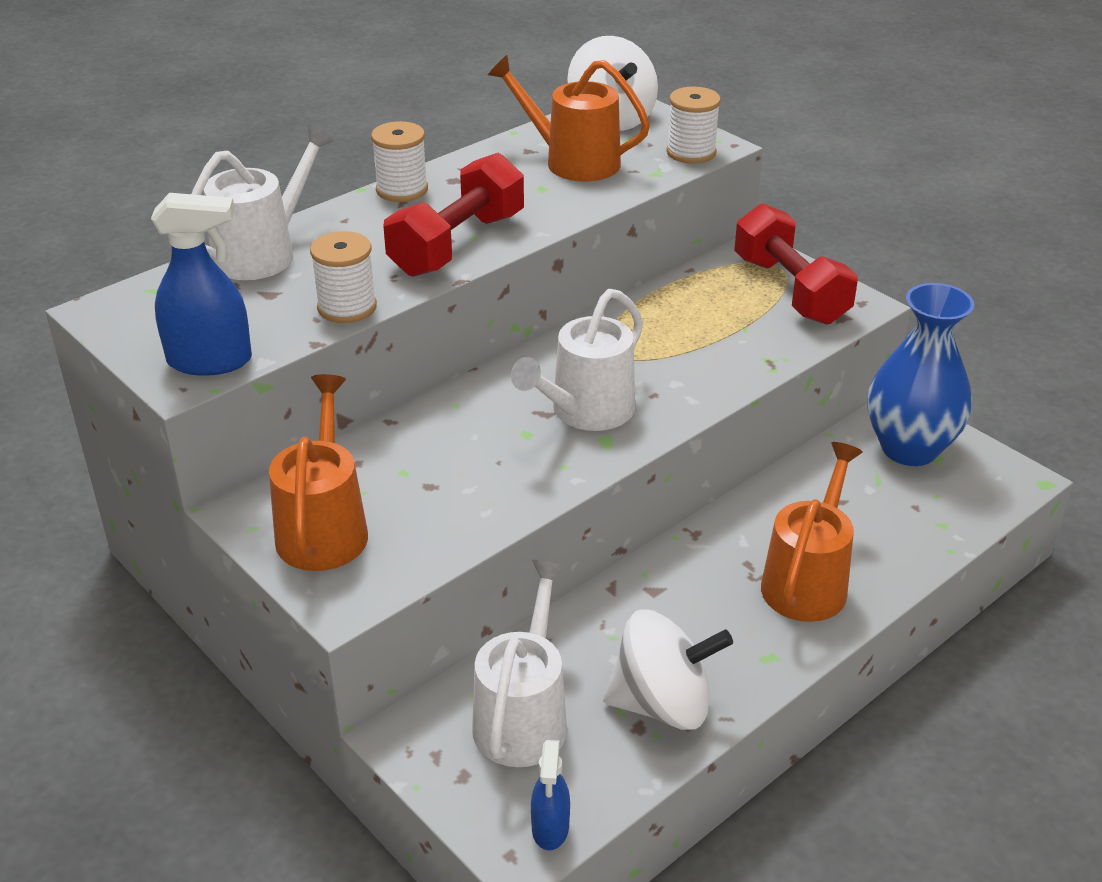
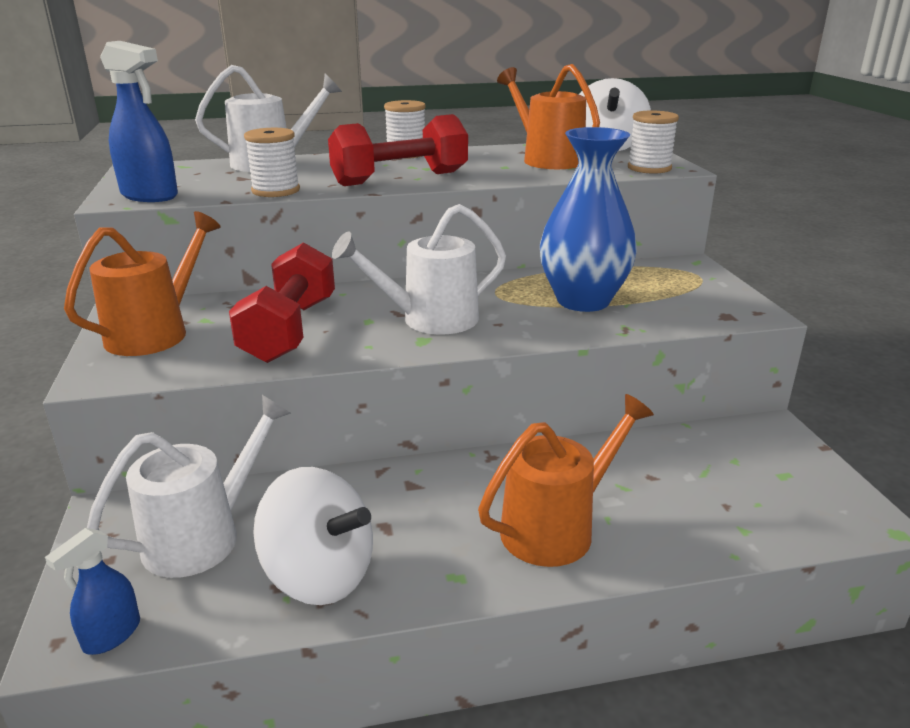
camera: 30 degrees right, 10 degrees down
red dumbbell [734,203,858,325] -> red dumbbell moved to [229,242,335,363]
blue vase [867,283,974,466] -> blue vase moved to [540,127,637,312]

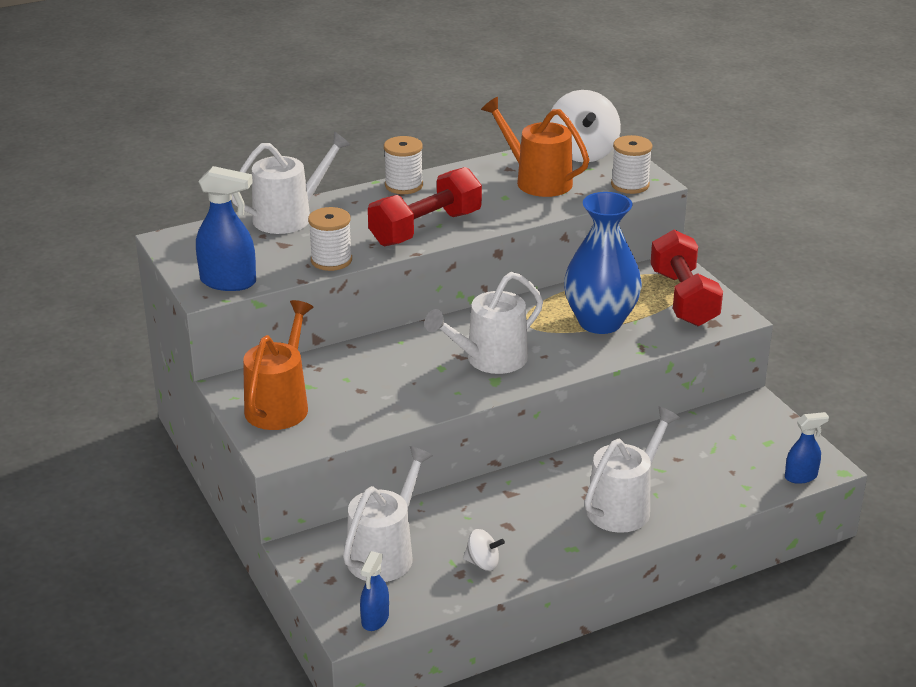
camera: 15 degrees left, 5 degrees up
red dumbbell [229,242,335,363] -> red dumbbell moved to [650,230,723,326]
white spinning top [253,467,373,605] -> white spinning top [463,529,505,571], size x0.48
orange watering can [478,394,654,567] -> white watering can [585,407,680,533]
none -> blue spray bottle [785,412,829,484]

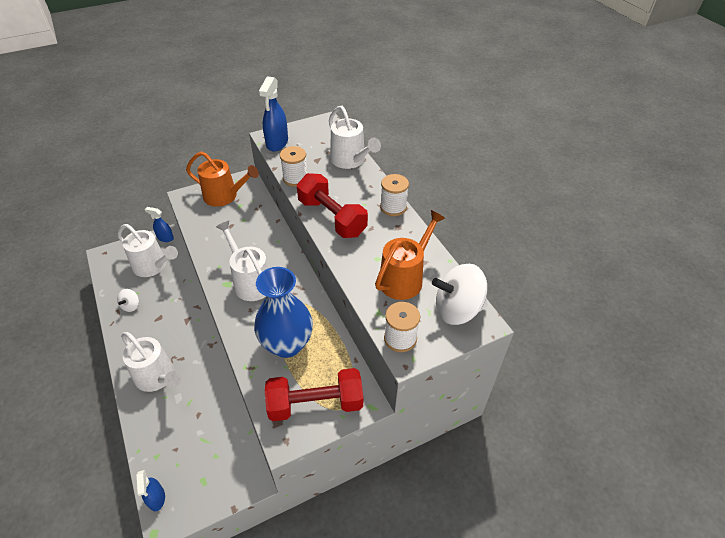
camera: 90 degrees right, 15 degrees up
blue spray bottle [360,551,389,631] -> blue spray bottle moved to [145,207,174,242]

